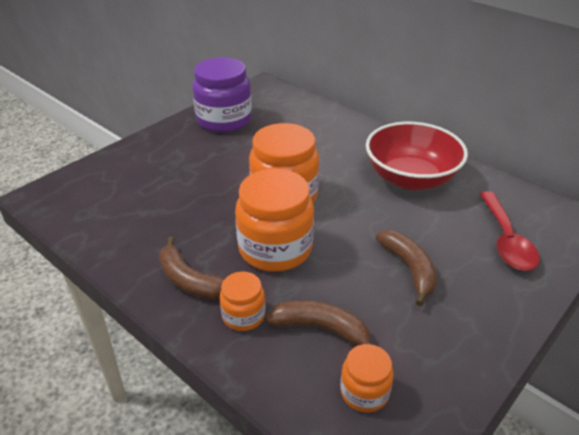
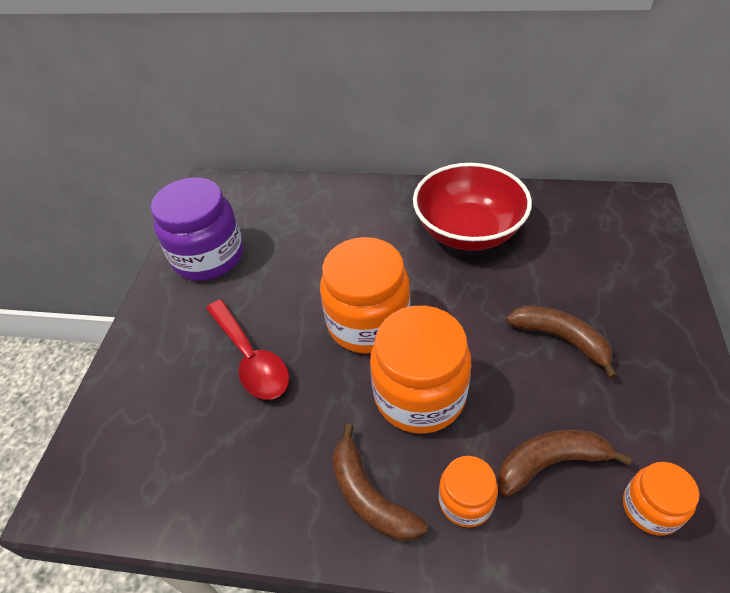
camera: 30 degrees left, 10 degrees up
brown banana [159,237,224,300] -> brown banana turned 45 degrees clockwise [332,424,427,541]
red spoon [480,192,539,271] -> red spoon moved to [206,300,289,400]

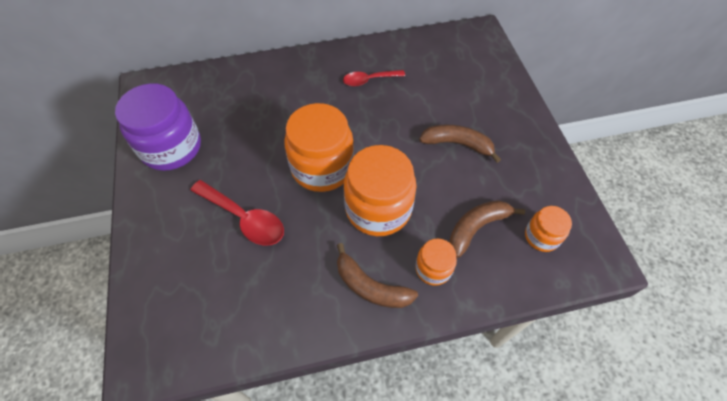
camera: 25 degrees left, 10 degrees up
red bowl [413,163,532,251] -> red spoon [343,70,405,86]

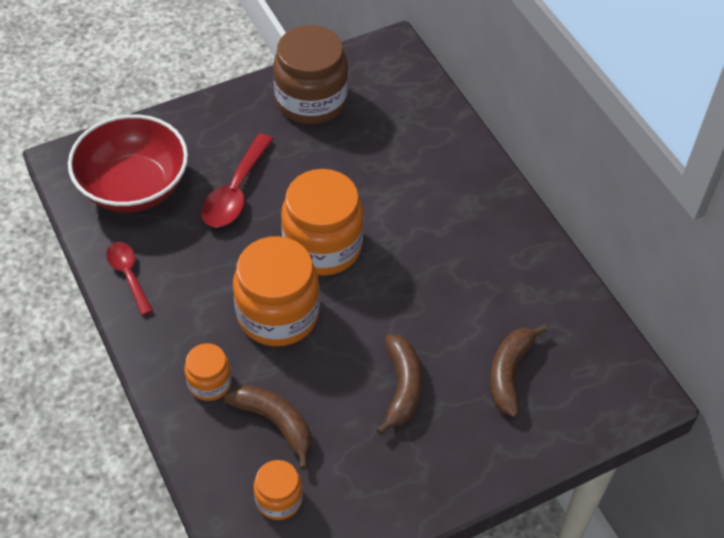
camera: 75 degrees right, 5 degrees down
purple jar [115,83,201,171] -> brown jar [273,25,348,125]
brown banana [337,243,418,308] -> brown banana moved to [490,324,548,417]
red spoon [343,70,405,86] -> red spoon moved to [106,242,153,316]
none -> red bowl [68,114,188,212]

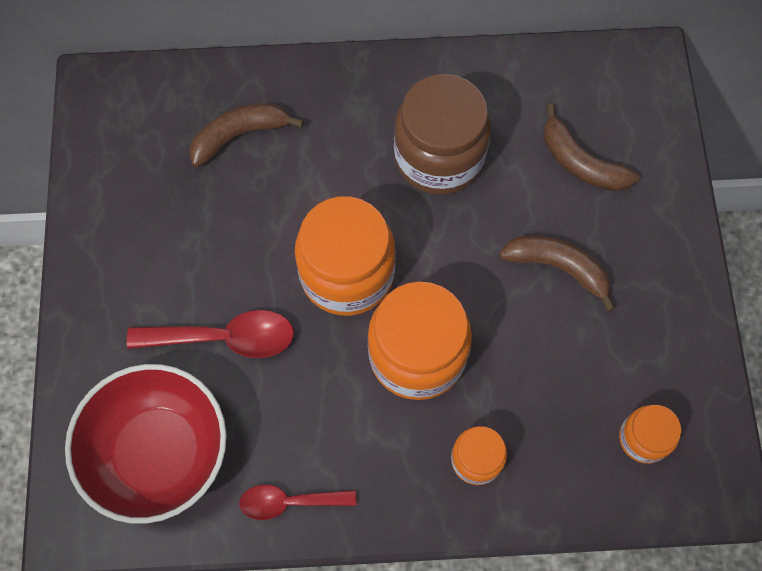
camera: 65 degrees left, 15 degrees up
red spoon [201,133,273,228] -> red spoon turned 45 degrees counterclockwise [127,310,294,358]
brown banana [224,385,311,470] -> brown banana moved to [189,103,304,167]
brown jar [273,25,348,125] -> brown jar moved to [394,74,491,195]

